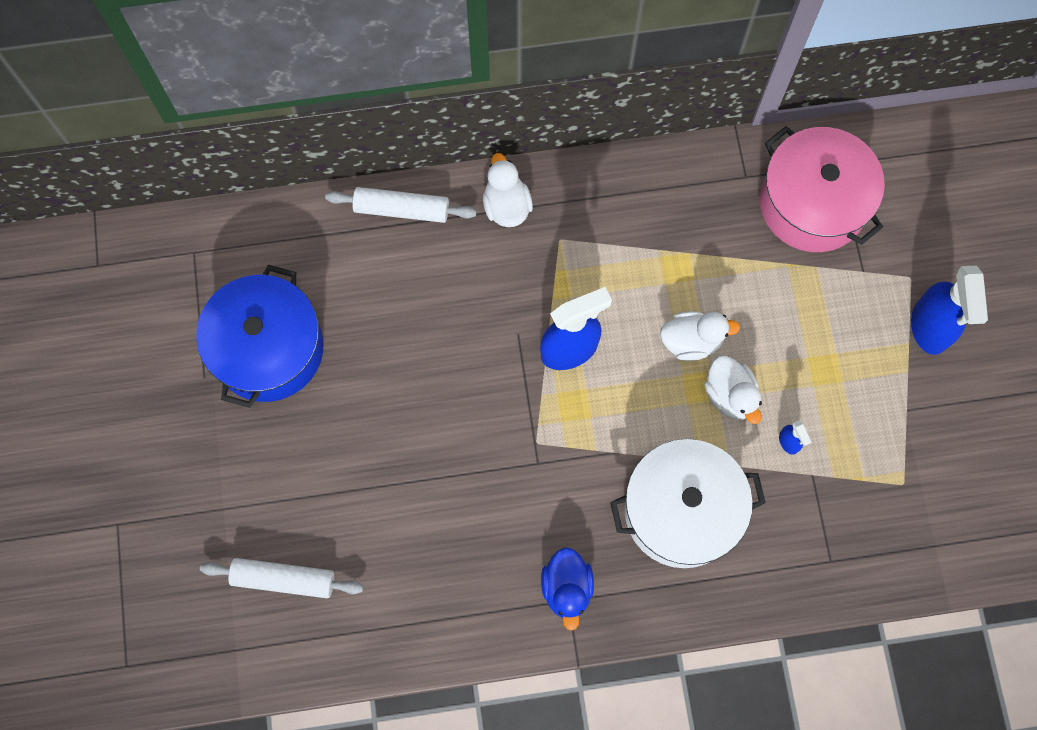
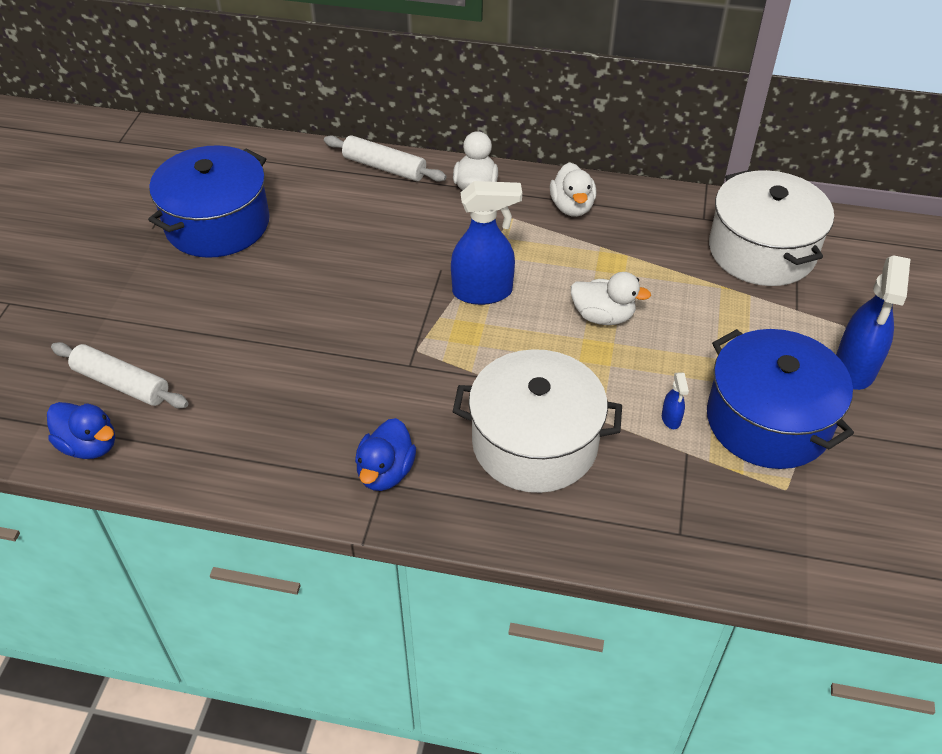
camera: 20 degrees right, 25 degrees down
white duck [704,355,762,424] -> white duck moved to [550,162,596,217]
pink pot [760,126,885,252] -> white pot [709,170,834,286]
none -> blue duck [47,402,115,459]
none -> blue pot [707,329,854,469]

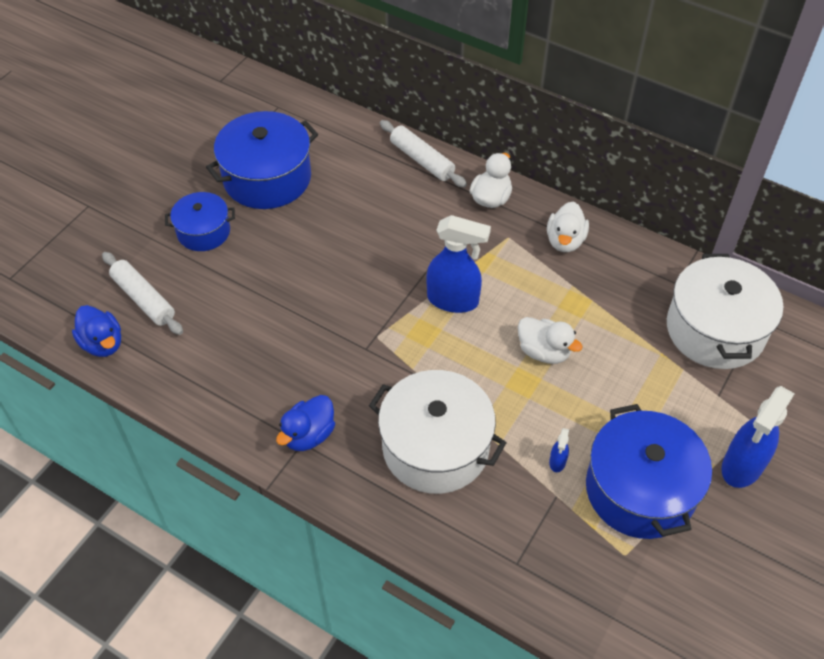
camera: 20 degrees right, 5 degrees up
none -> blue pot [165,192,235,251]

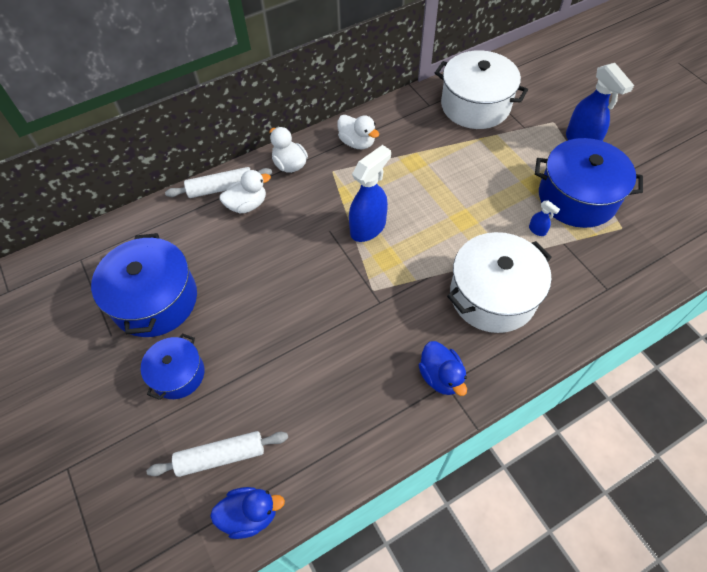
camera: 60 degrees left, 5 degrees up
white duck [518,317,583,364] -> white duck moved to [219,170,271,213]

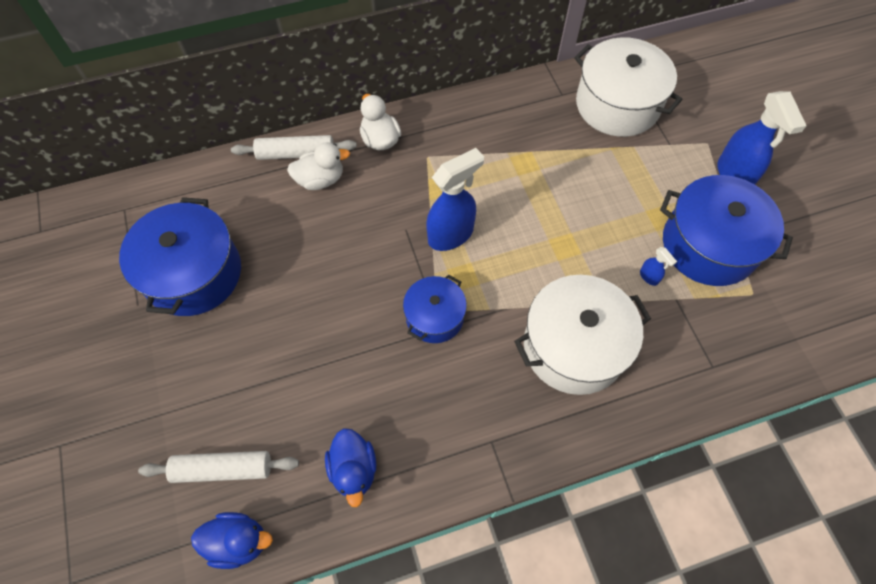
camera: 10 degrees right, 5 degrees up
blue pot [141,333,204,400] -> blue pot moved to [403,274,467,343]
white duck [338,115,379,149] -> none
blue duck [419,341,467,396] -> blue duck moved to [325,428,376,507]

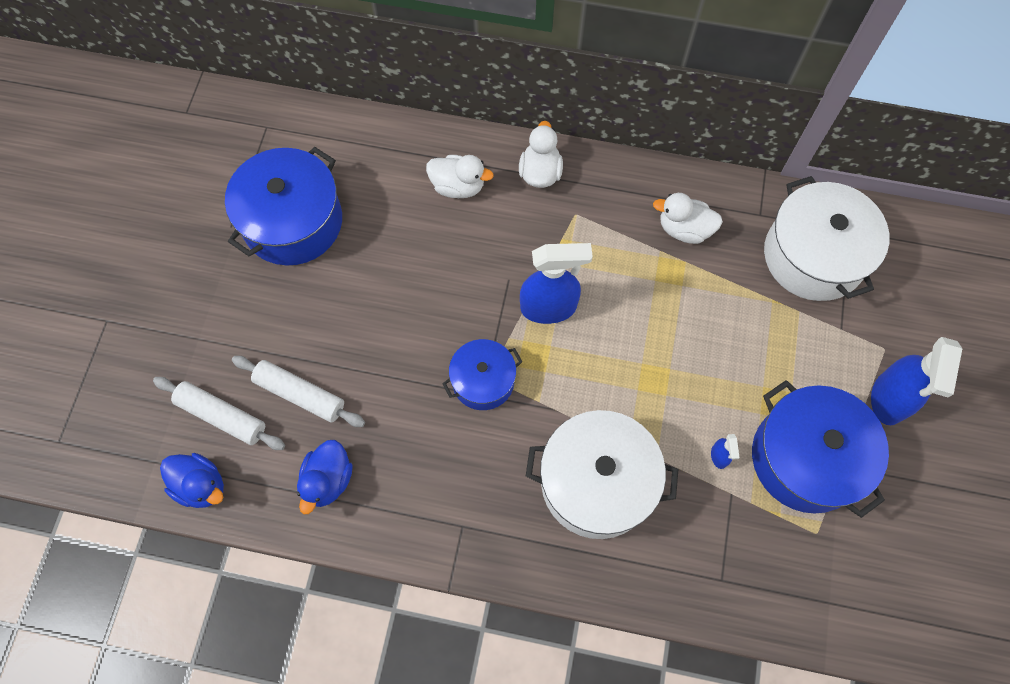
camera: 30 degrees right, 5 degrees up
white rolling pin [231,135,357,160] -> white rolling pin moved to [232,356,365,427]
none -> white duck [653,193,723,244]

